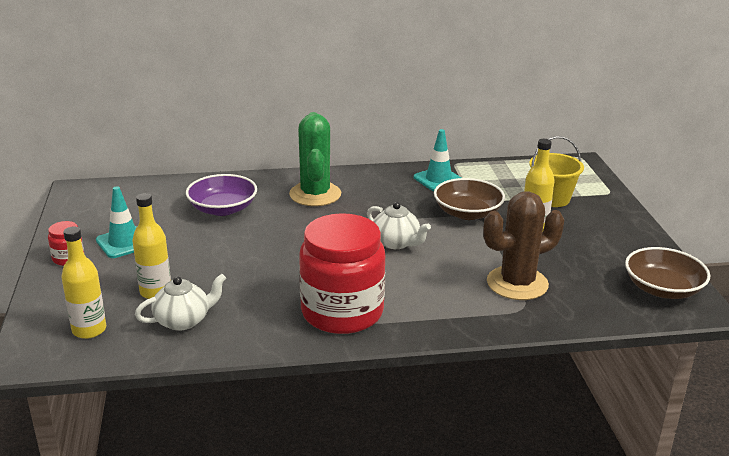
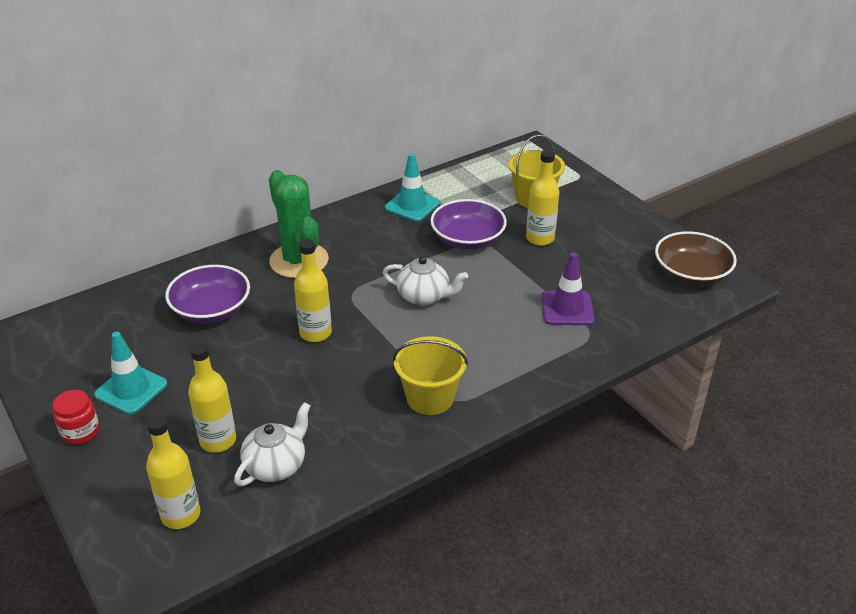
camera: 25 degrees left, 10 degrees up
red jar [299,213,386,334] -> yellow bucket [393,336,468,415]
brown bowl [434,178,505,220] -> purple bowl [430,199,507,249]
brown cactus [483,192,564,300] -> purple traffic cone [541,253,595,325]
none -> yellow bottle [294,239,332,342]

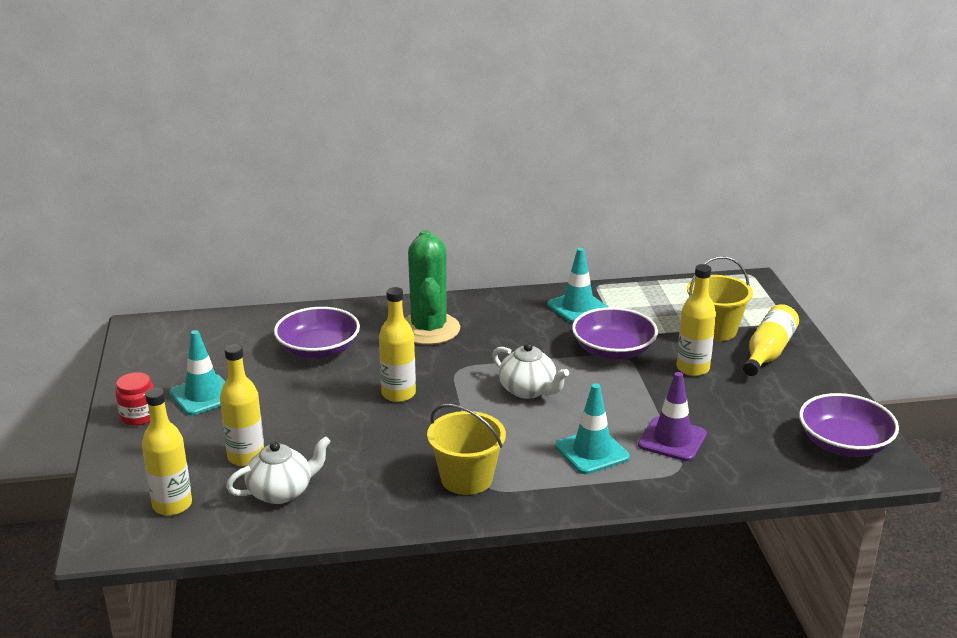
camera: 25 degrees right, 10 degrees down
brown bowl [655,231,737,286] -> purple bowl [799,393,899,457]
none -> turquoise traffic cone [556,383,630,474]
none -> yellow bottle [743,304,799,376]

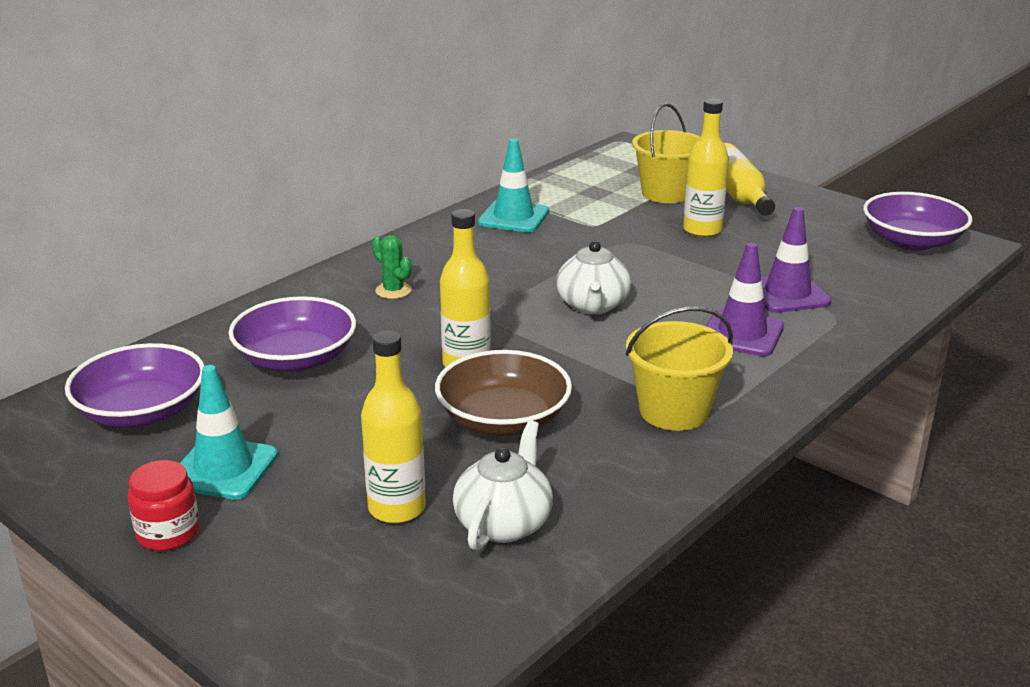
camera: 40 degrees left, 0 degrees up
yellow bottle [142,388,192,516] -> none
green cactus [405,230,460,345] -> green cactus [372,235,412,299], size x0.42
white teapot [492,343,569,399] -> white teapot turned 90 degrees clockwise [556,241,631,315]
turquoise traffic cone [556,383,630,474] -> purple traffic cone [706,242,784,356]
purple bowl [572,307,658,360] -> purple bowl moved to [65,343,204,428]
none -> brown bowl [435,350,572,436]

